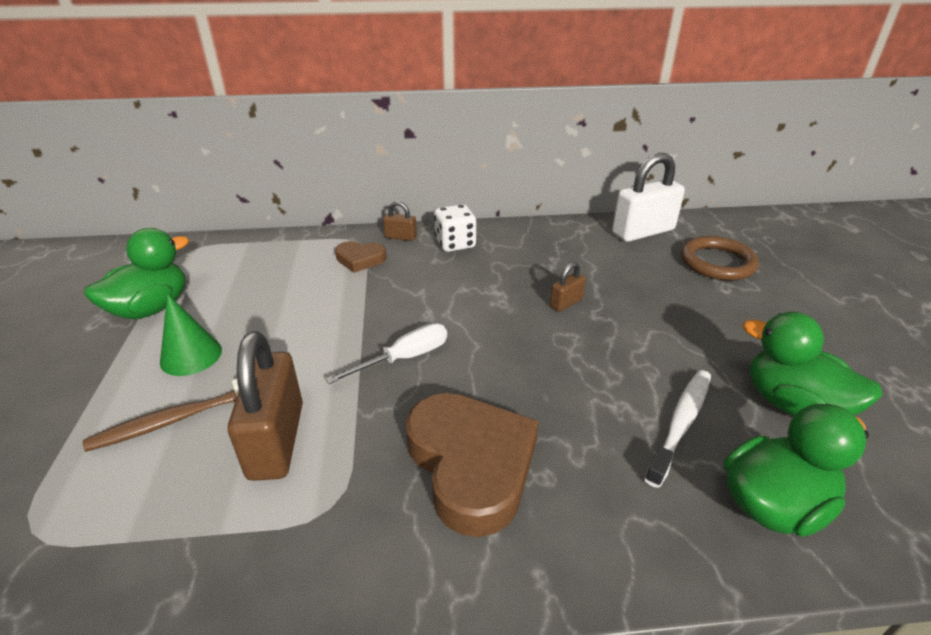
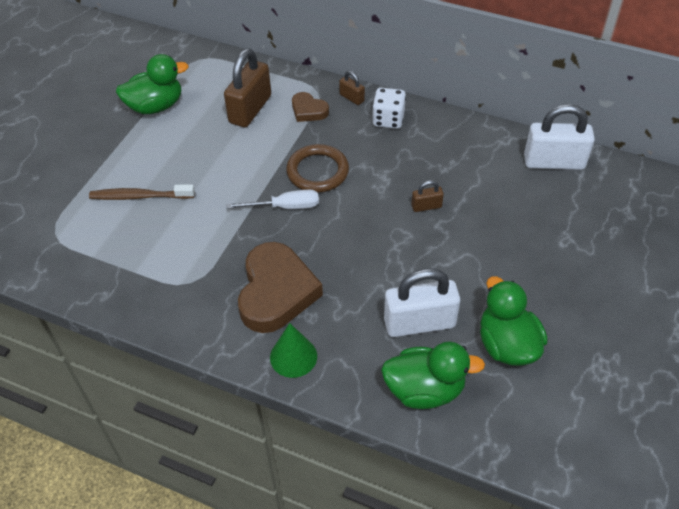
camera: 30 degrees right, 15 degrees up
green cone [160,294,222,376] -> green cone moved to [270,323,317,378]
brown padlock [228,331,303,481] -> brown padlock moved to [224,48,271,127]
white toothbrush [645,370,711,488] -> white padlock [384,268,460,337]
brown ring [681,236,759,281] -> brown ring moved to [286,144,349,192]

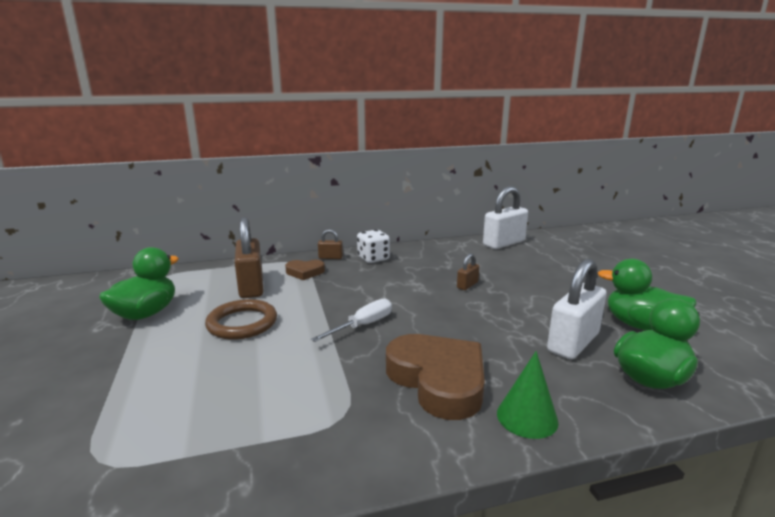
camera: 40 degrees left, 30 degrees down
brown toothbrush [89,184,195,200] -> none
brown ring [286,144,349,192] -> brown ring moved to [205,299,277,340]

